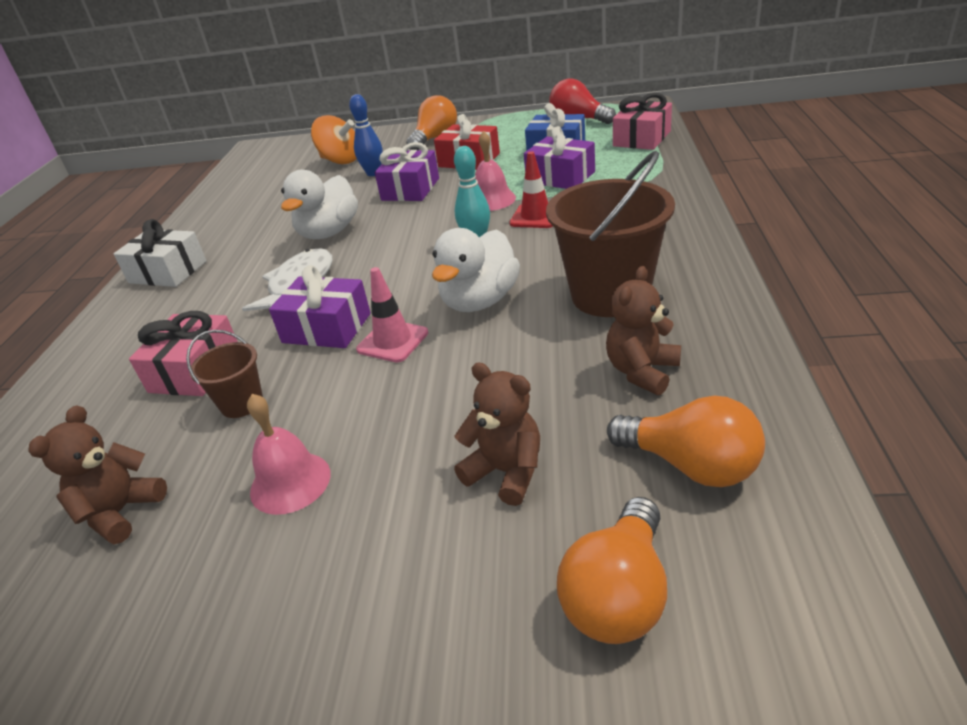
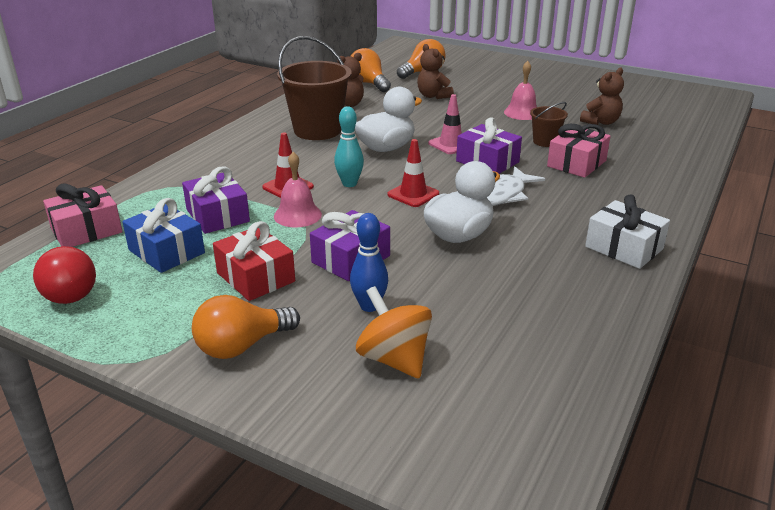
camera: 160 degrees left, 5 degrees down
none -> red traffic cone [387,139,439,207]

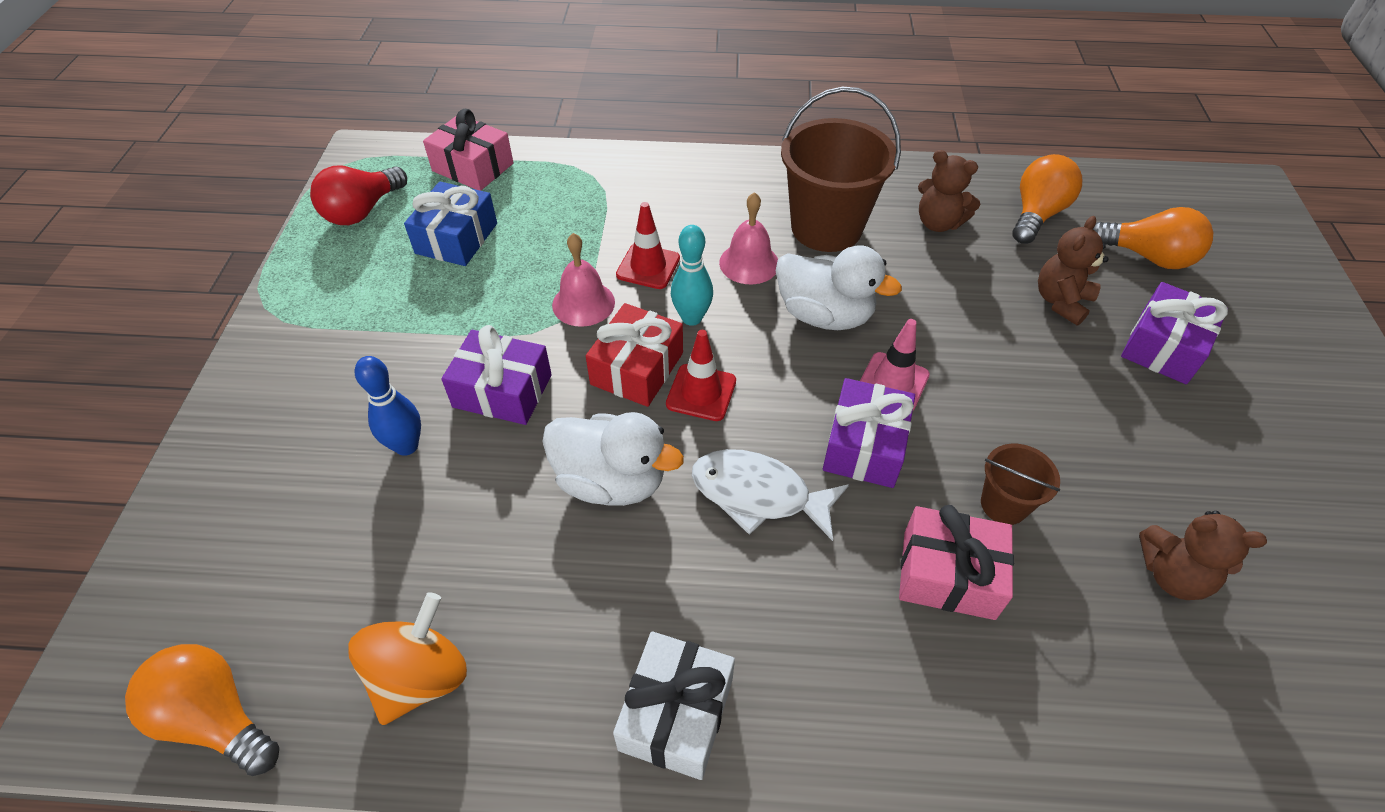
camera: 65 degrees right, 20 degrees up
purple gift [182,166,250,234] -> purple gift moved to [1121,282,1228,384]
orange light bulb [192,295,300,359] -> orange light bulb moved to [125,644,279,776]
red gift [213,221,295,301] -> red gift moved to [586,303,683,407]
orange spinning top [356,286,432,379] -> orange spinning top moved to [348,592,467,725]
pink bell [504,61,537,120] -> pink bell moved to [719,192,778,284]

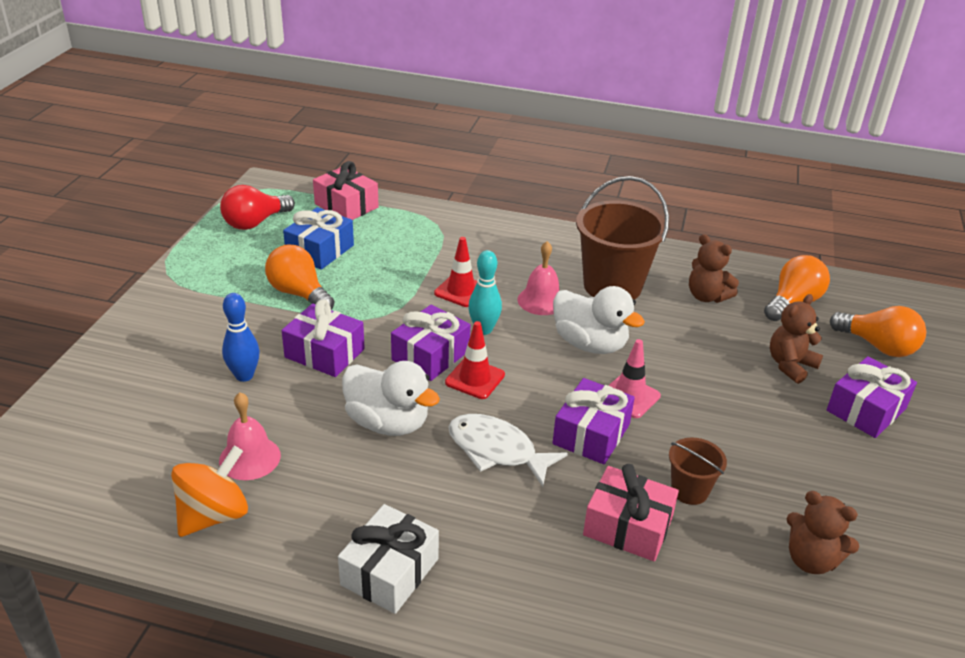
camera: 10 degrees right, 15 degrees down
orange light bulb [125,644,279,776] -> orange light bulb moved to [265,244,334,310]
pink bell [552,233,615,327] -> pink bell moved to [219,392,281,480]
red gift [586,303,683,407] -> purple gift [391,305,470,381]

